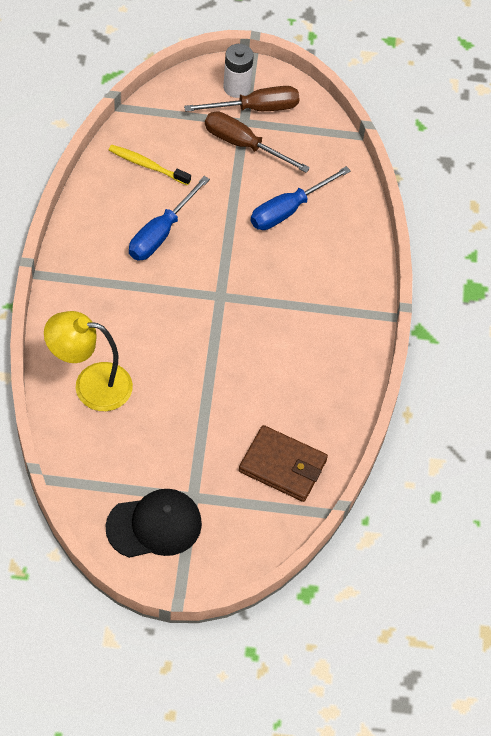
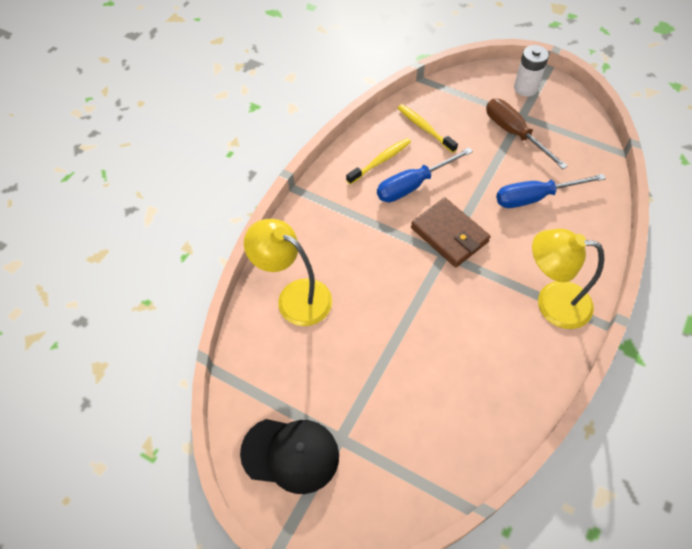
camera: 30 degrees right, 0 degrees up
brown screwdriver [184,86,299,112] -> none
brown wallet [239,425,328,502] -> brown wallet moved to [411,198,491,267]
none -> yellow toothbrush [346,138,411,185]
none -> yellow lamp [532,229,604,329]

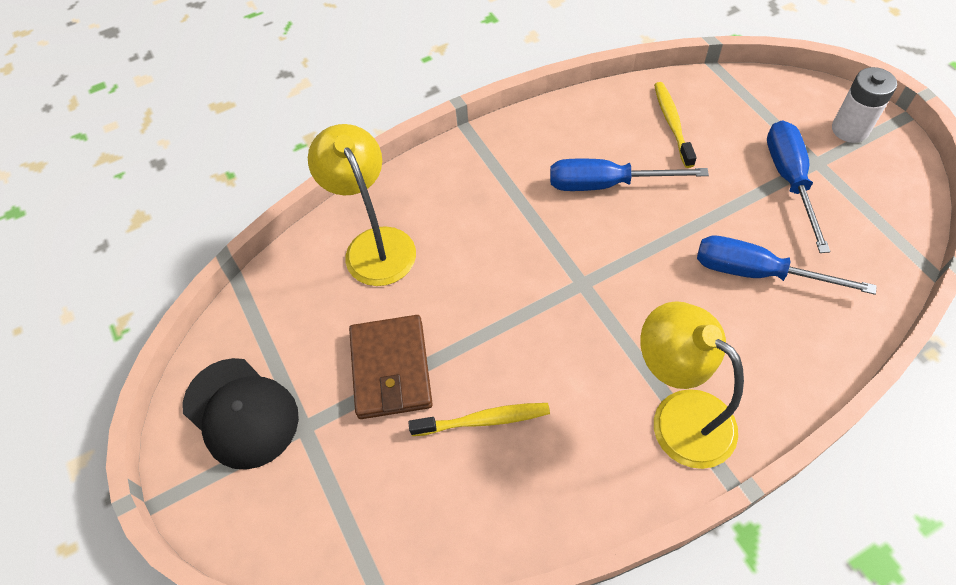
camera: 35 degrees right, 0 degrees up
yellow toothbrush [346,138,411,185] -> yellow toothbrush moved to [408,403,550,436]
brown wallet [411,198,491,267] -> brown wallet moved to [349,315,433,419]
brown screwdriver [486,99,568,169] -> blue screwdriver [767,120,830,253]

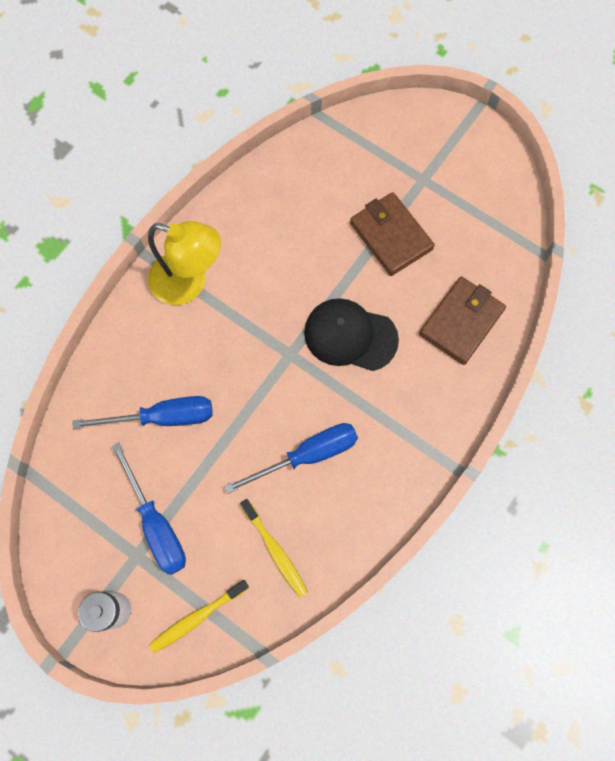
camera: 150 degrees right, 15 degrees up
black cap [183,358,299,470] -> black cap moved to [304,298,399,371]
yellow lamp [308,124,416,286] -> brown wallet [419,276,506,365]
yellow toothbrush [408,403,550,436] -> yellow toothbrush moved to [149,580,249,653]

